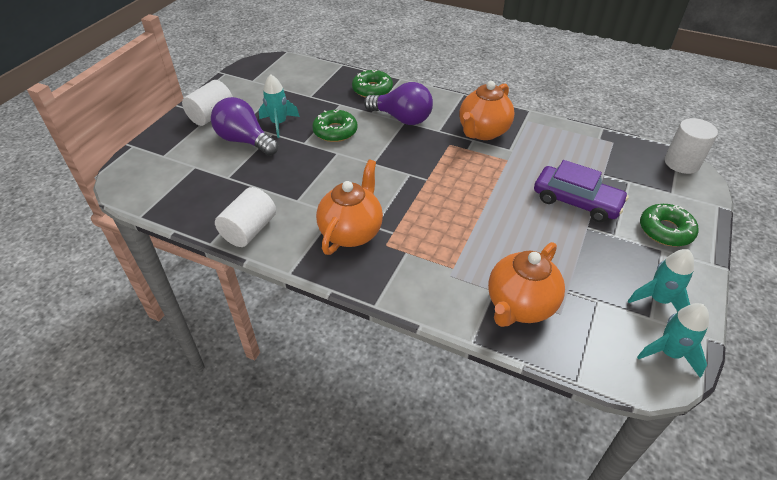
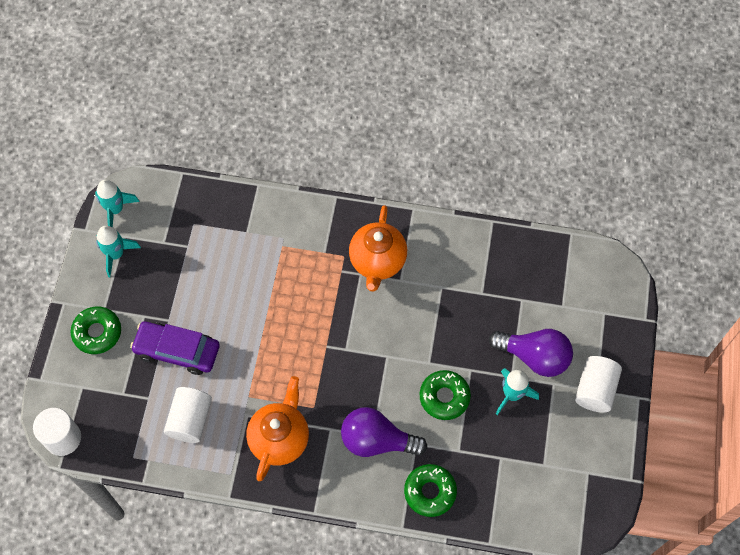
camera: 165 degrees right, 20 degrees up
white cylinder [215,187,276,247] -> white cylinder moved to [164,387,212,443]
orange teapot [488,242,565,327] -> none

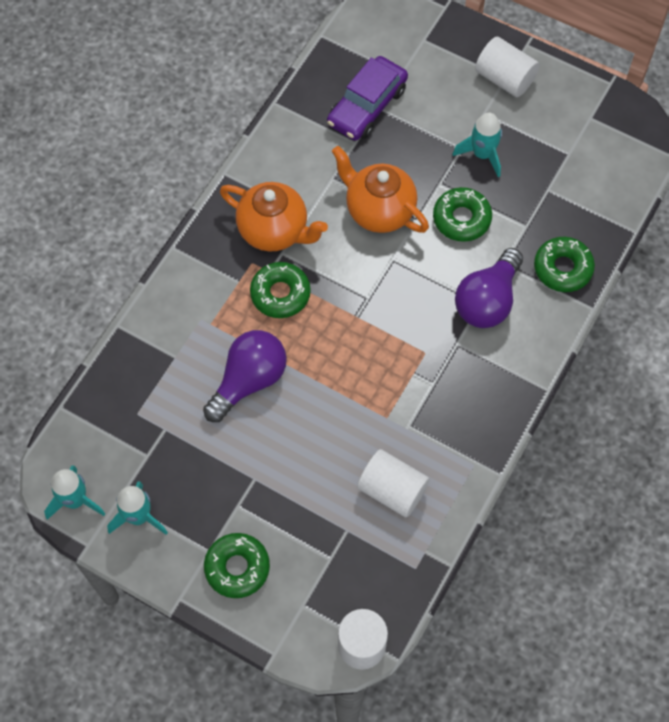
camera: 70 degrees left, 0 degrees up
purple car [130,322,220,375] -> purple car moved to [327,56,408,141]
orange teapot [246,376,309,481] -> orange teapot moved to [332,146,429,233]
purple light bulb [489,329,573,377] -> purple light bulb moved to [203,330,287,422]
none -> green donut [250,262,311,318]

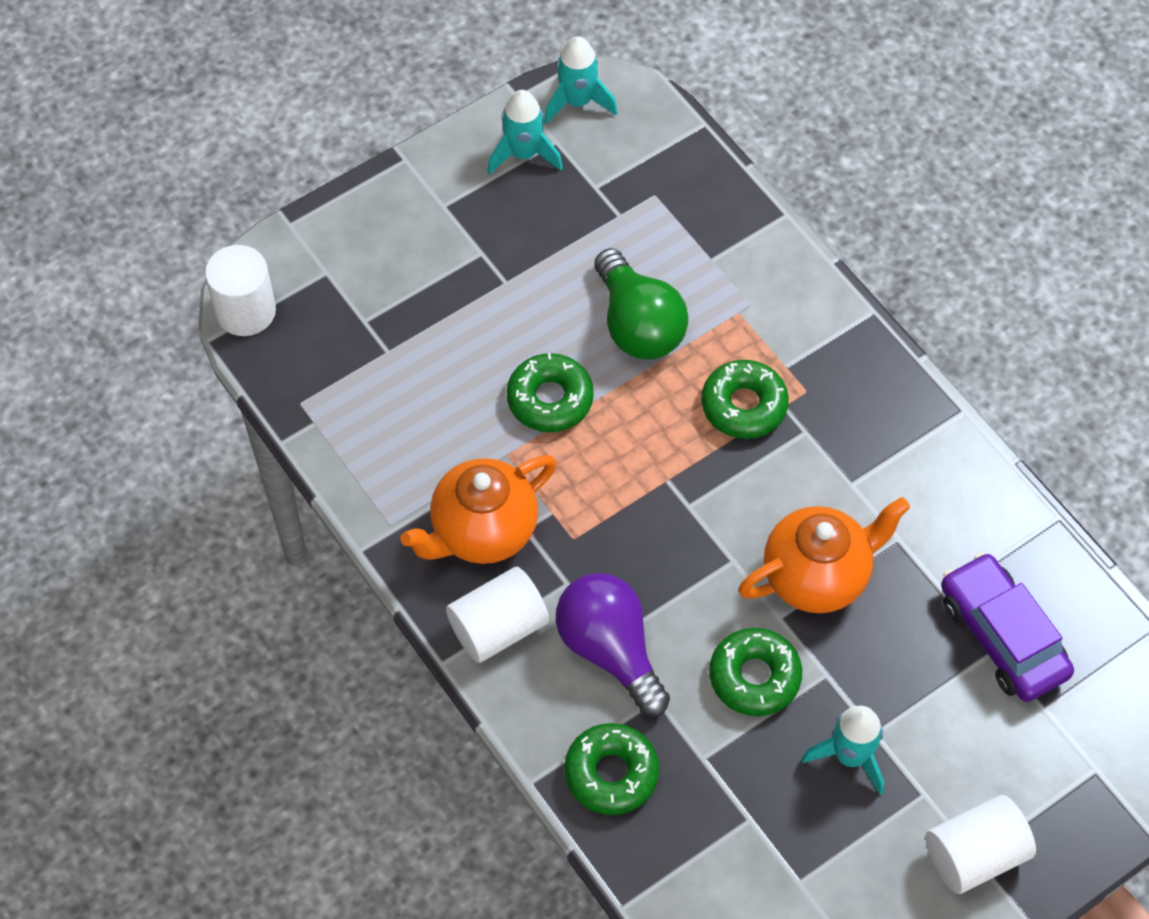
camera: 115 degrees right, 5 degrees down
purple light bulb [203,330,287,422] -> green light bulb [594,248,688,360]
green donut [204,533,270,598] -> green donut moved to [507,353,594,432]
orange teapot [220,182,328,252] -> orange teapot moved to [400,455,557,564]
white cylinder [357,449,430,518] -> white cylinder moved to [446,567,549,663]

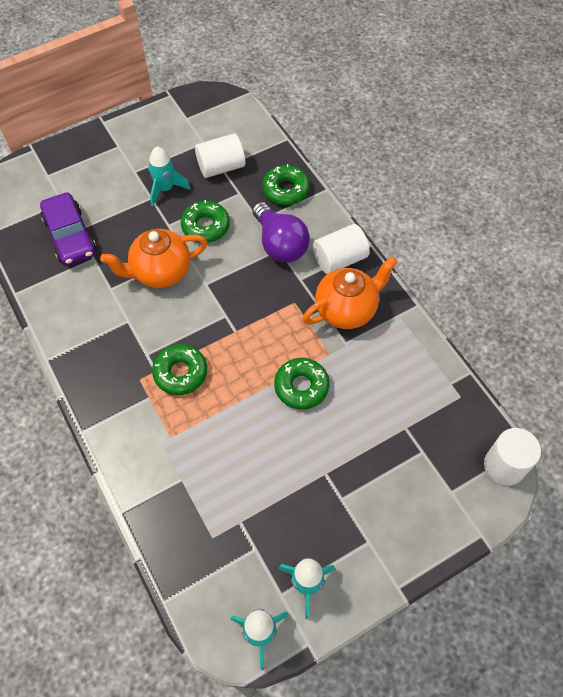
camera: 175 degrees left, 0 degrees up
green light bulb [594,248,688,360] -> none
white cylinder [926,795,1036,894] -> white cylinder moved to [195,134,245,178]

